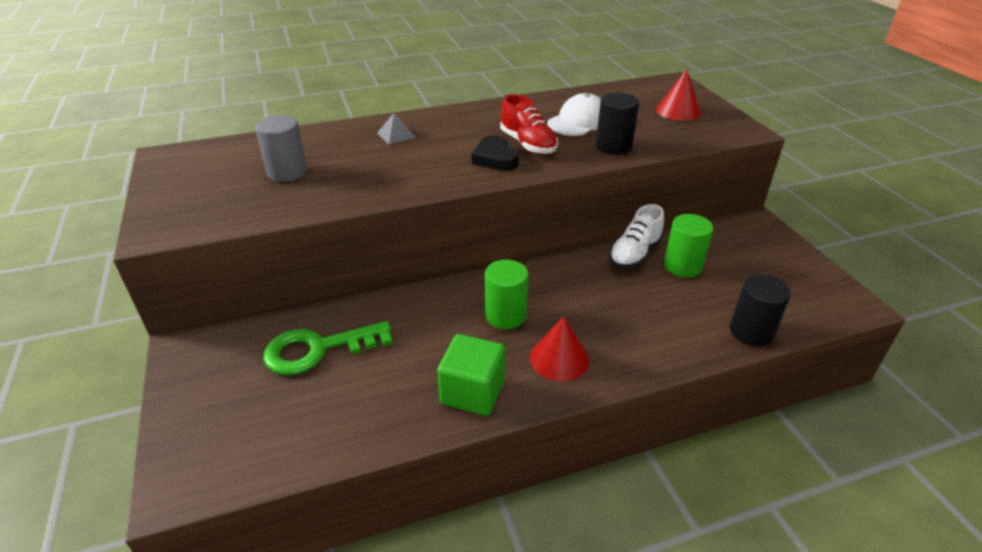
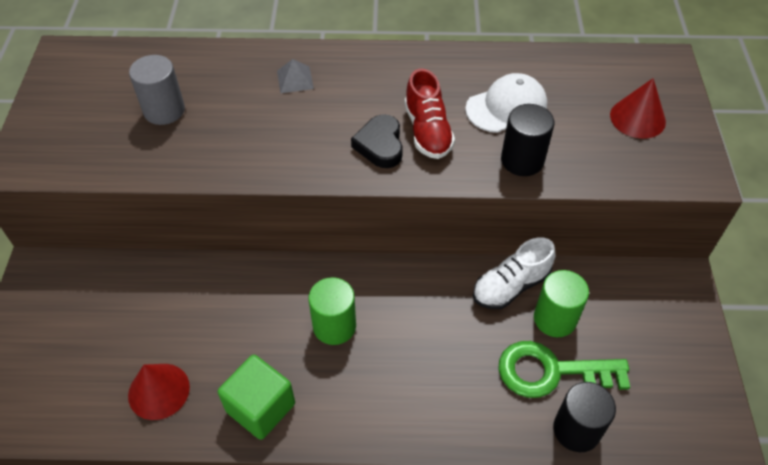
camera: 20 degrees right, 15 degrees up
green key [263,321,393,375] -> green key moved to [498,341,630,398]
red cone [530,316,589,382] -> red cone moved to [128,364,190,420]

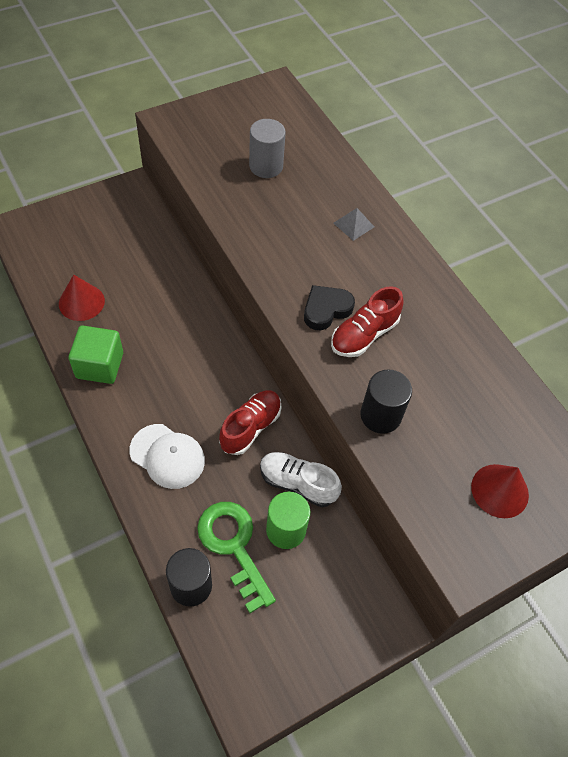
camera: 55 degrees right, 5 degrees up
green cylinder [308,277,356,345] -> none
white cap [465,73,547,133] -> white cap moved to [129,424,205,489]
none -> red shoe [219,390,282,455]

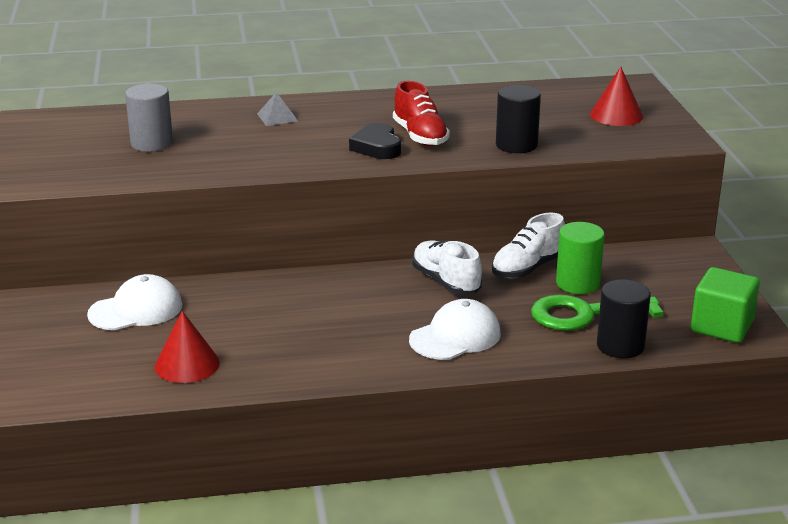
camera: 65 degrees left, 30 degrees down
green cube [69,326,123,384] -> green cube moved to [691,267,760,343]
red shoe [219,390,282,455] -> white shoe [413,240,482,295]
none -> white cap [87,274,182,330]

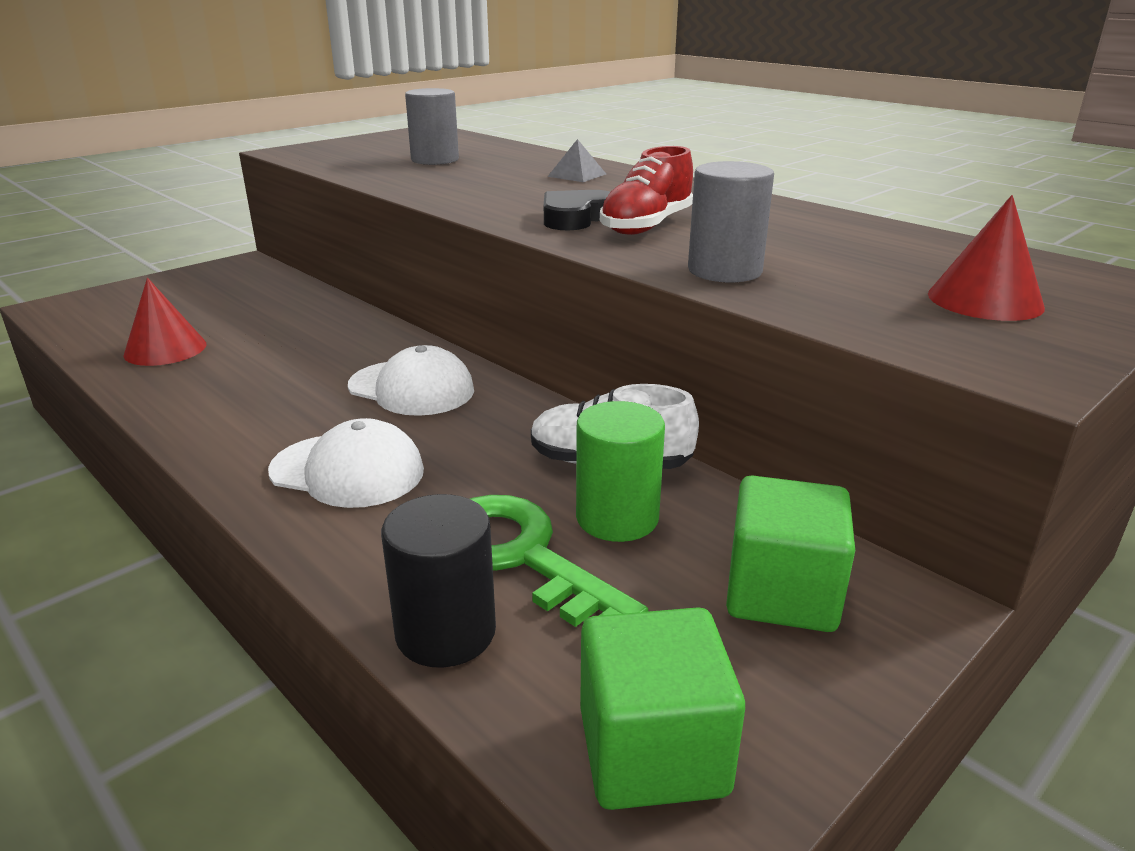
camera: 55 degrees right, 0 degrees up
white cap [87,274,182,330] -> white cap moved to [348,345,474,416]
white shoe [413,240,482,295] -> none
black cylinder [496,85,541,153] -> grey cylinder [688,161,774,282]
none -> green cube [726,475,855,632]

